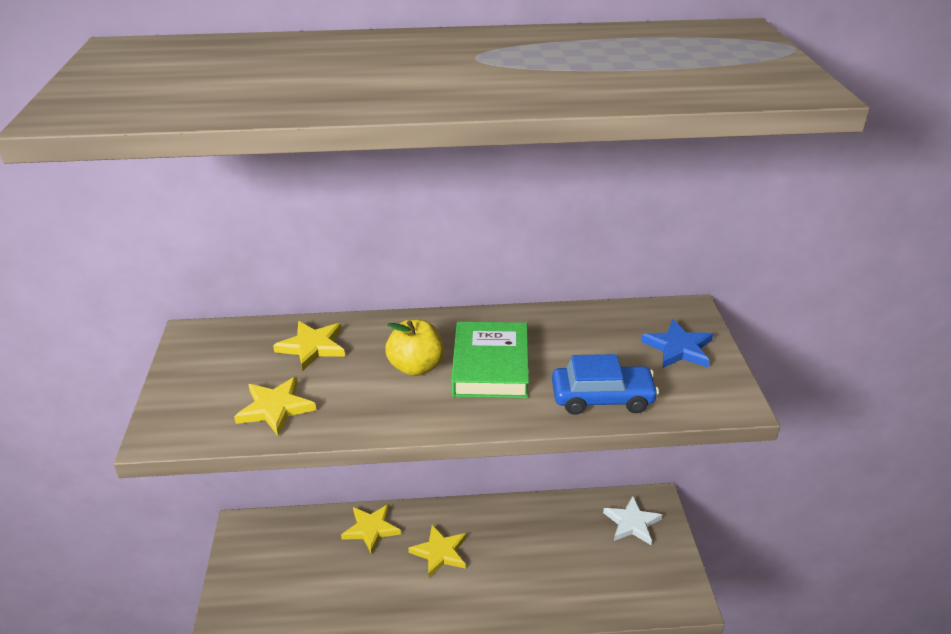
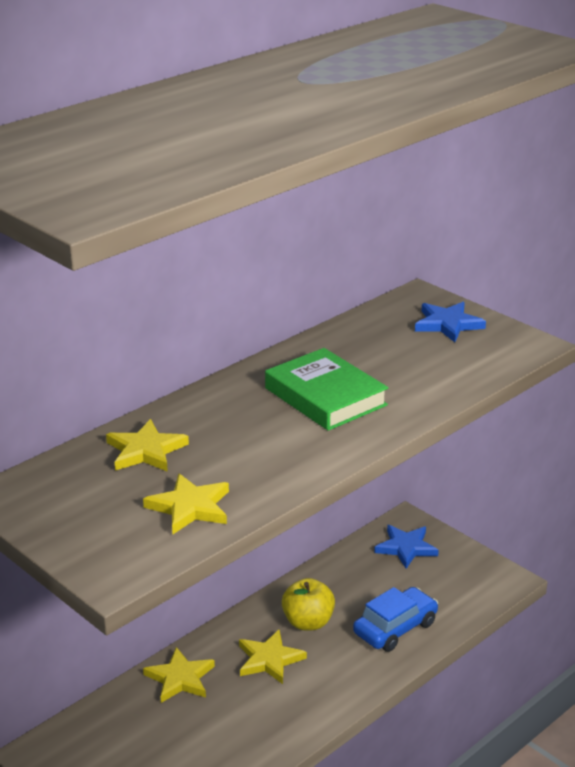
camera: 40 degrees left, 5 degrees down
yellow apple [385,319,444,376] -> yellow apple moved to [282,578,335,630]
blue car [552,354,659,415] -> blue car moved to [353,587,438,652]
white star [603,496,662,545] -> blue star [374,525,439,569]

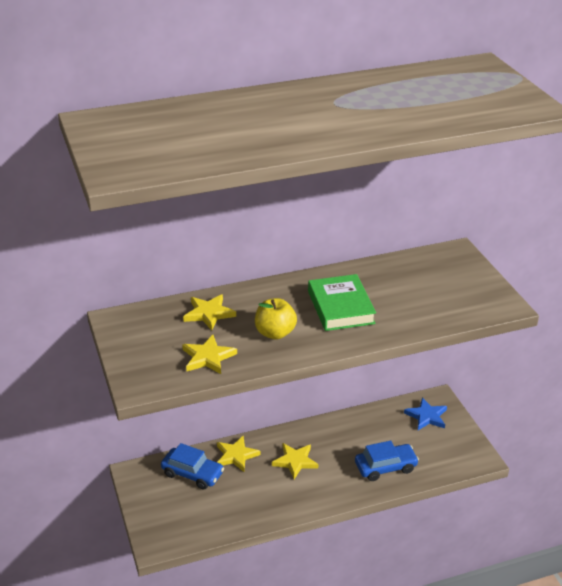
camera: 25 degrees right, 5 degrees up
yellow apple [282,578,335,630] -> yellow apple moved to [255,298,297,339]
blue star [415,302,486,342] -> none
none -> blue car [161,443,224,490]

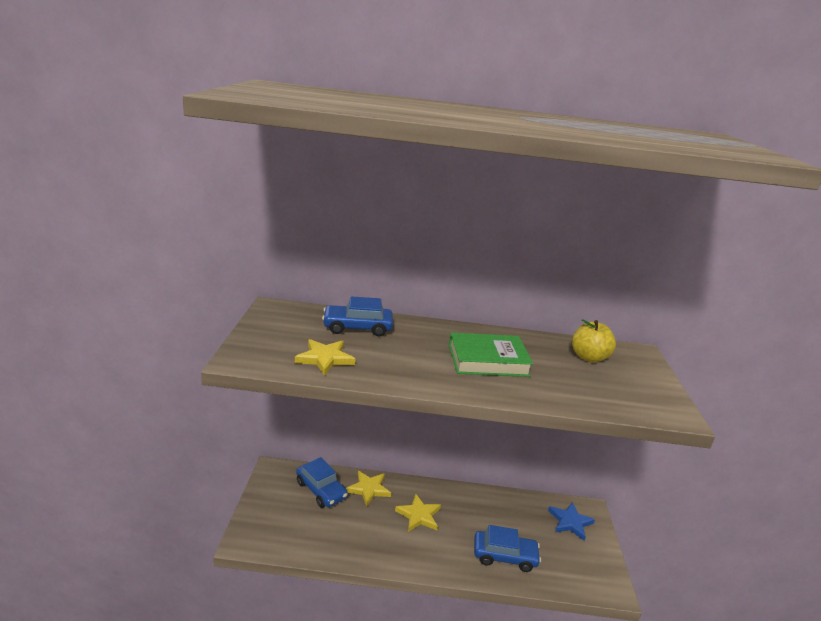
camera: 20 degrees right, 10 degrees down
yellow star [183,294,236,330] -> blue car [322,296,393,337]
yellow apple [255,298,297,339] -> yellow apple moved to [572,319,616,362]
green book [308,274,376,331] -> green book turned 75 degrees clockwise [449,332,533,377]

